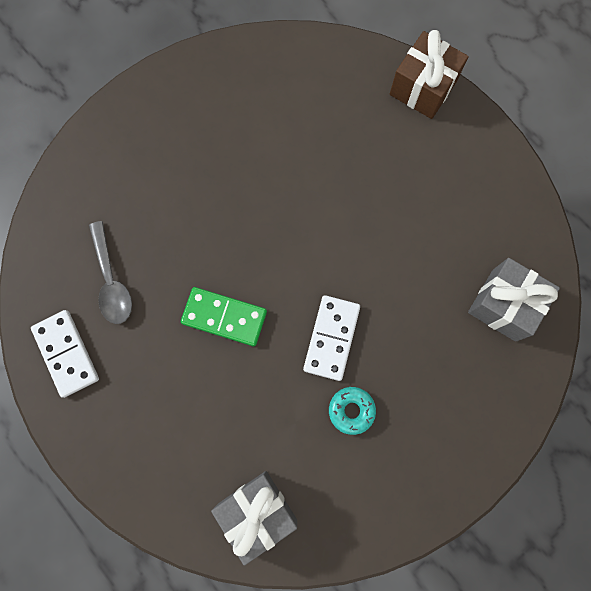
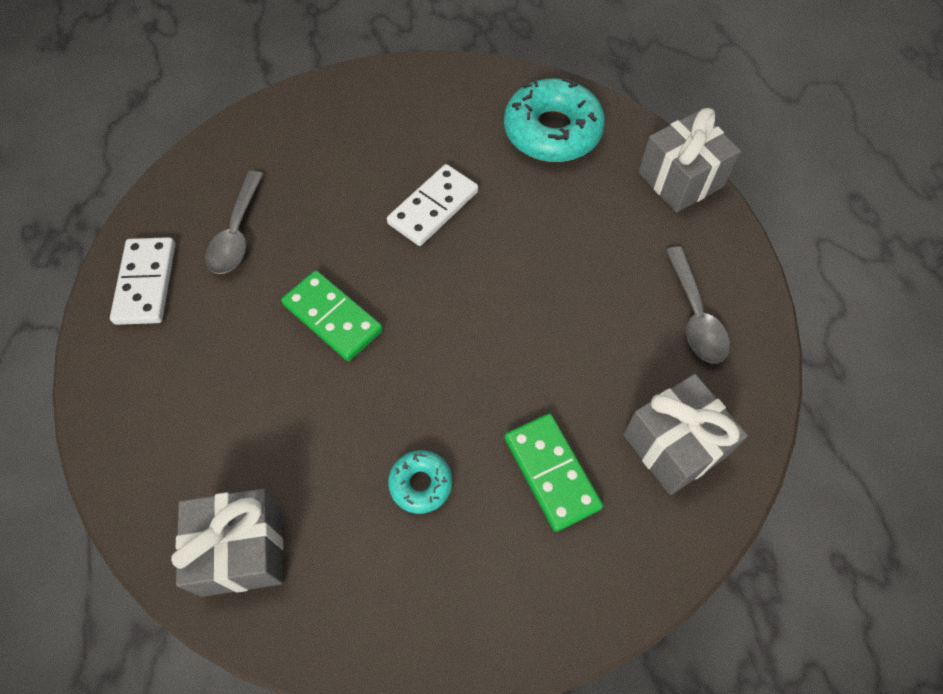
camera: 25 degrees right, 15 degrees down
white domino [303,295,360,381] -> white domino moved to [387,164,478,246]
brown gift [390,30,469,119] -> grey gift [638,108,741,213]
none -> turquoise donut [504,78,605,162]
none -> green domino [504,413,603,532]
none -> grey spoon [666,246,730,364]

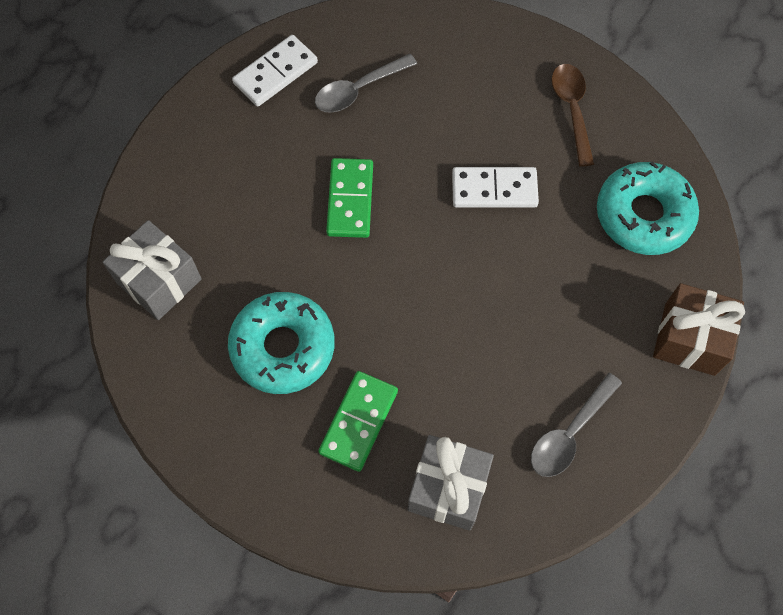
camera: 50 degrees right, 5 degrees up
turquoise donut [388,450,452,514] -> turquoise donut [228,292,334,394], size x2.02
grey gift [638,108,741,213] -> brown gift [653,283,745,376]
none -> brown spoon [552,64,594,167]

